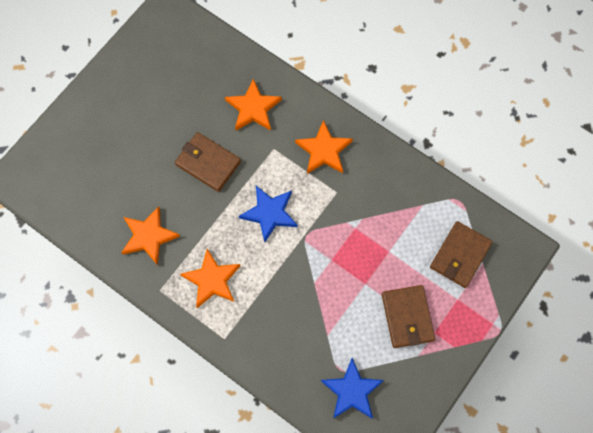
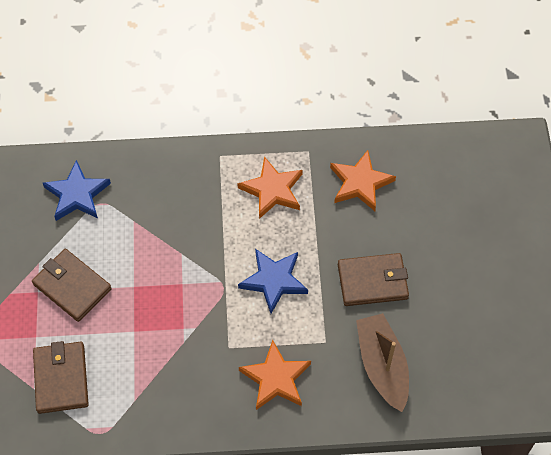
camera: 140 degrees right, 10 degrees down
orange star [225,79,282,130] -> brown boat [356,313,409,412]

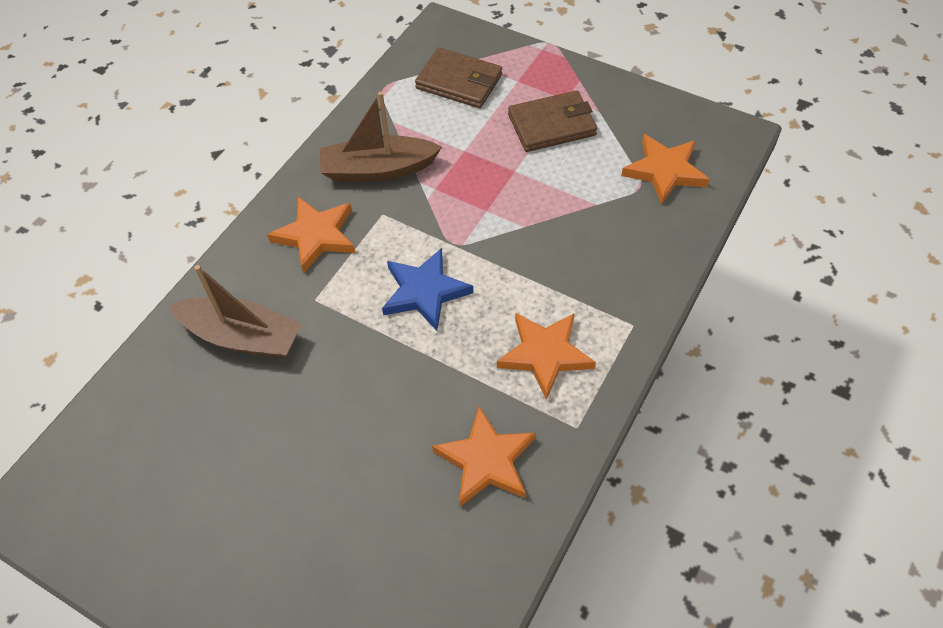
camera: 125 degrees right, 5 degrees down
blue star [43,160,111,221] -> orange star [621,134,710,205]
brown wallet [338,253,409,306] -> none
none -> brown boat [319,92,442,182]

